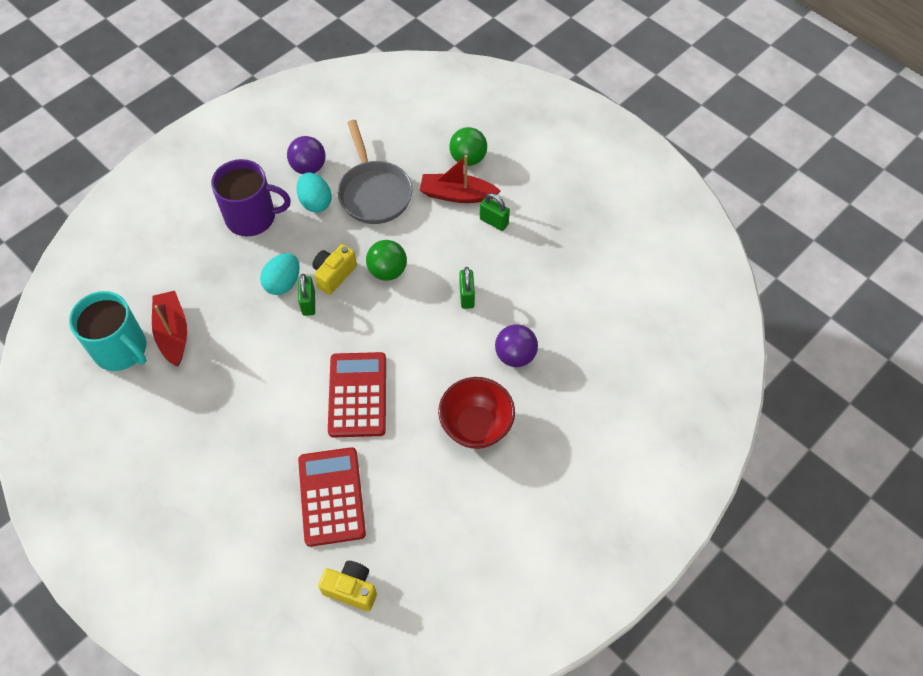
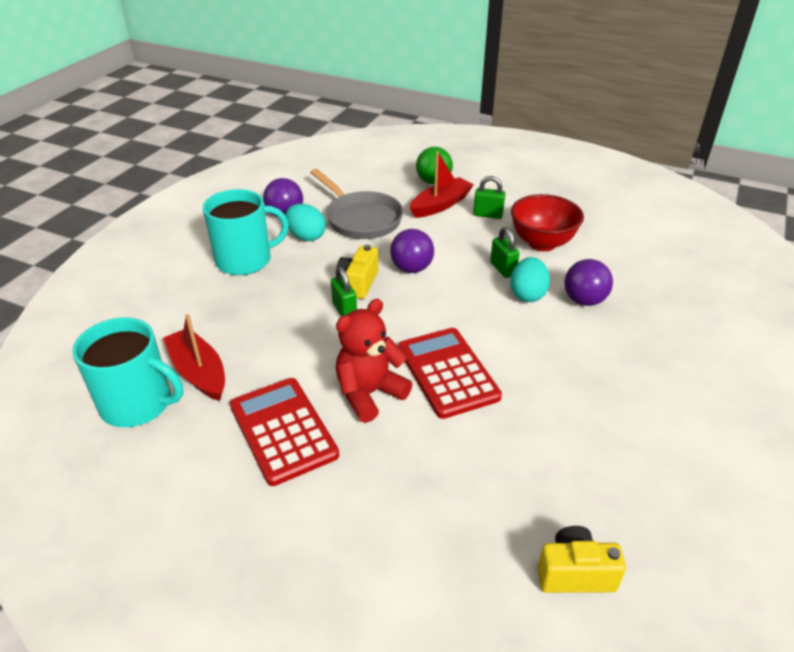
camera: 20 degrees left, 20 degrees down
purple mug [211,159,291,237] -> turquoise mug [203,189,289,275]
turquoise egg [260,253,300,295] -> turquoise egg moved to [510,257,550,302]
red calculator [298,447,366,547] -> red calculator moved to [230,378,339,486]
green ball [366,240,407,281] -> purple ball [390,229,434,273]
red boat [420,155,501,203] -> red boat turned 150 degrees clockwise [410,151,474,218]
red bowl [438,377,515,449] -> red bowl moved to [511,194,584,251]
none -> red teddy bear [336,299,413,423]

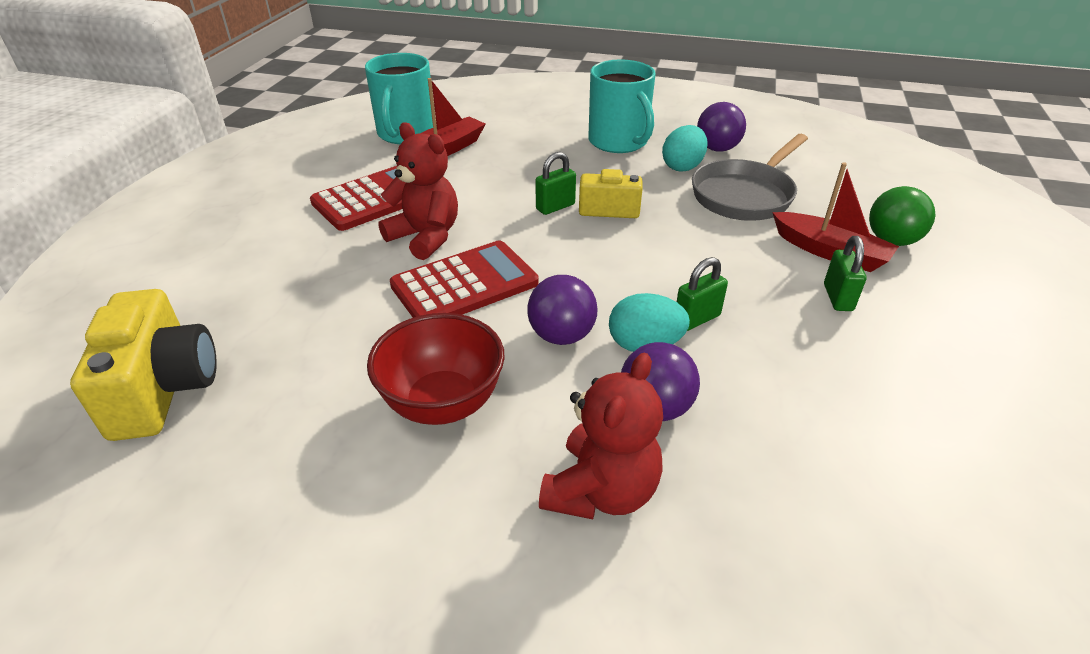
camera: 80 degrees right, 0 degrees up
purple ball [390,229,434,273] -> purple ball moved to [527,275,598,345]
red bowl [511,194,584,251] -> red bowl moved to [367,313,505,425]
yellow camera [537,526,626,593] -> yellow camera [70,289,217,441], size x1.59
none -> red teddy bear [539,353,663,519]

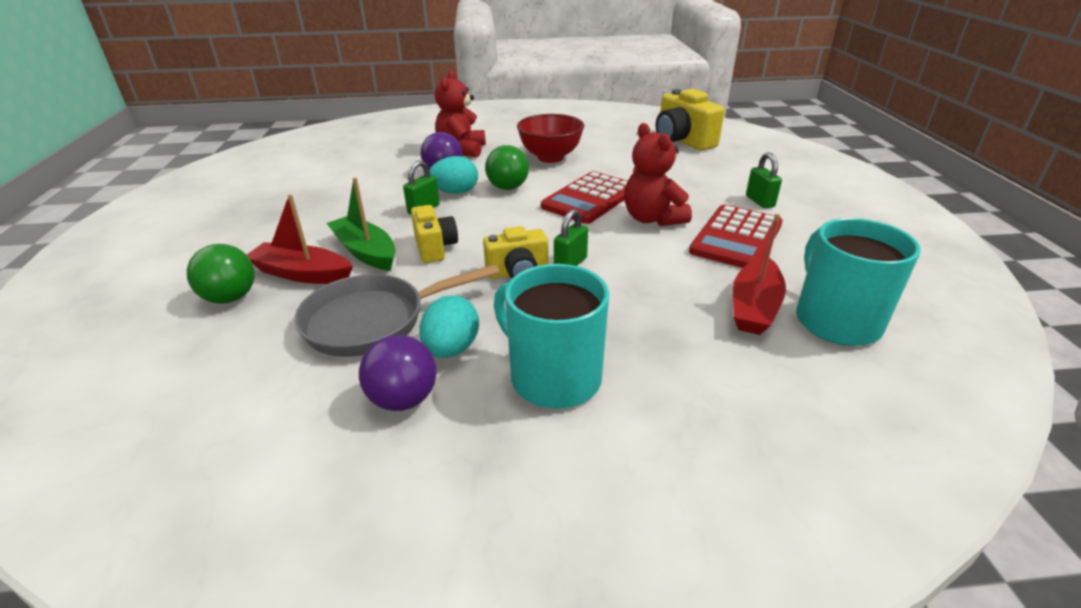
camera: 160 degrees right, 5 degrees down
red teddy bear [378,122,458,260] -> red teddy bear turned 45 degrees clockwise [624,123,692,226]
purple ball [527,275,598,345] -> green ball [485,145,529,190]
grey pan [692,134,808,221] -> grey pan turned 135 degrees counterclockwise [294,264,500,357]
green padlock [824,236,867,311] -> green padlock moved to [746,153,782,209]
none -> green boat [327,177,396,271]
none -> yellow camera [411,205,458,263]

